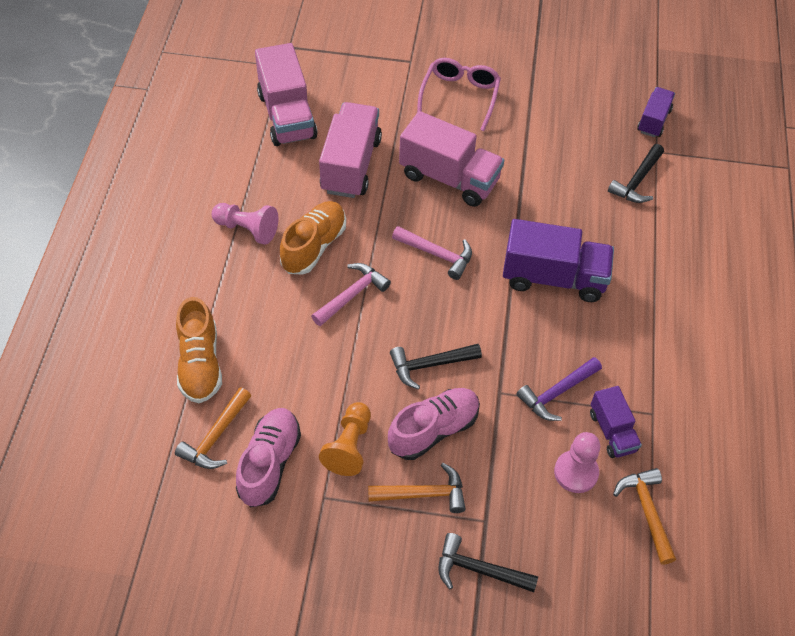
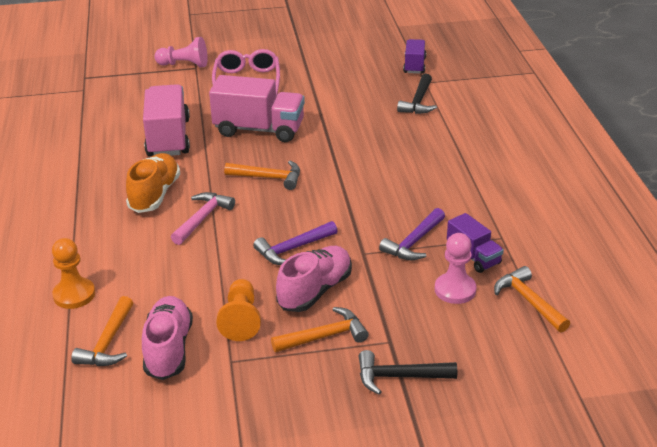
camera: 15 degrees left, 20 degrees down
orange shoe [176,297,222,403] -> orange pawn [52,238,95,309]
pink pawn [212,203,278,245] -> pink pawn moved to [154,37,208,68]
pink truck [255,43,317,146] -> none
black hammer [390,344,482,390] -> purple hammer [253,221,337,265]
pink hammer [392,226,472,280] -> orange hammer [224,161,300,190]
purple truck [503,219,614,302] -> none

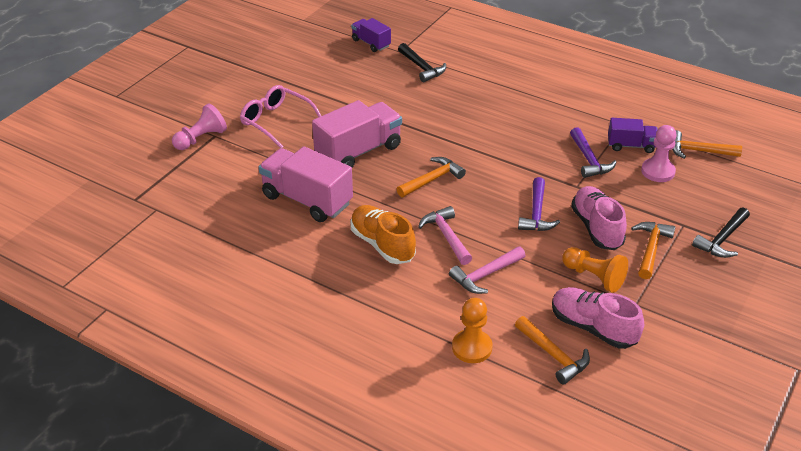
camera: 50 degrees left, 5 degrees up
none -> pink hammer [449,246,526,294]

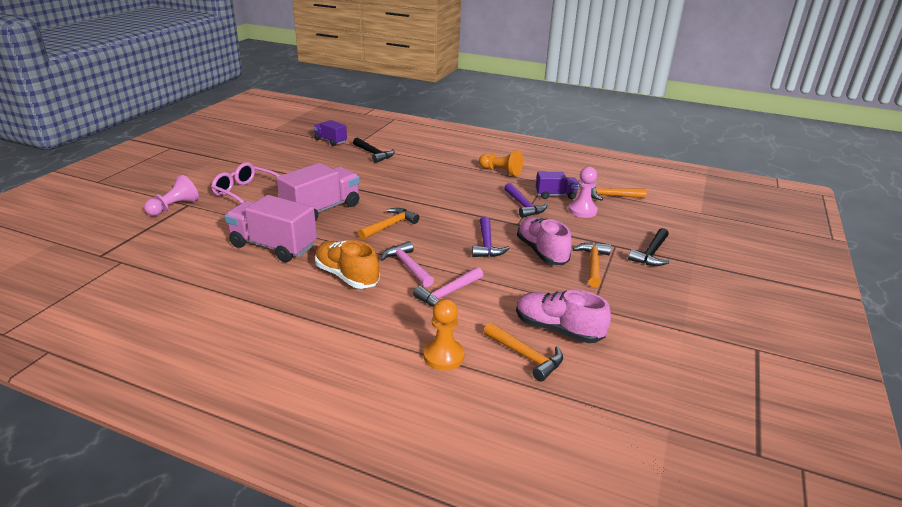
camera: 10 degrees left, 10 degrees down
orange pawn [562,247,628,293] -> orange pawn moved to [479,150,523,177]

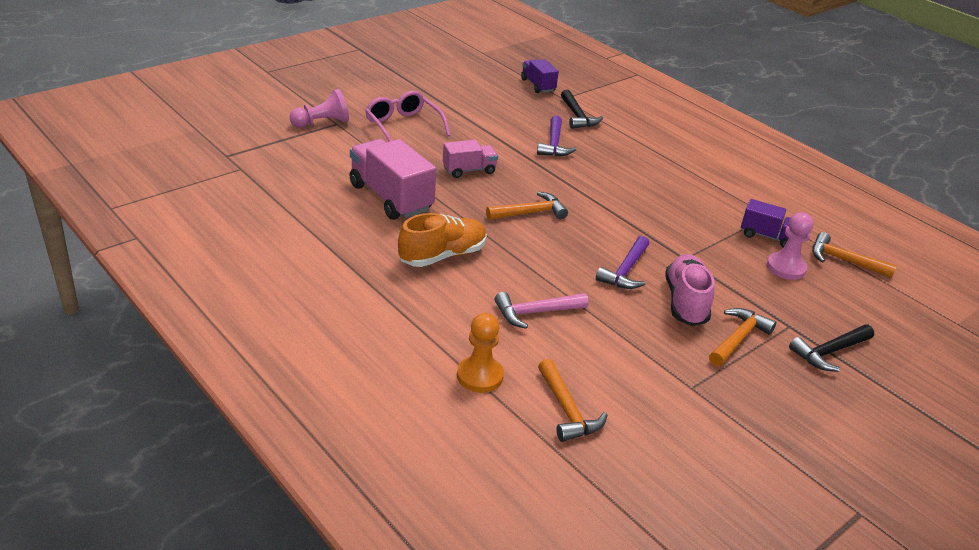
camera: 25 degrees right, 5 degrees up
pink truck [277,163,360,221] -> pink truck [443,140,498,178], size x0.56
orange shoe [315,240,380,289] -> orange shoe turned 75 degrees clockwise [398,213,487,267]
pink hammer [380,241,434,287] -> none
orange pawn [479,150,523,177] -> none
purple hammer [504,183,547,218] -> purple hammer moved to [537,115,577,156]
pink shoe [516,290,611,343] -> none

